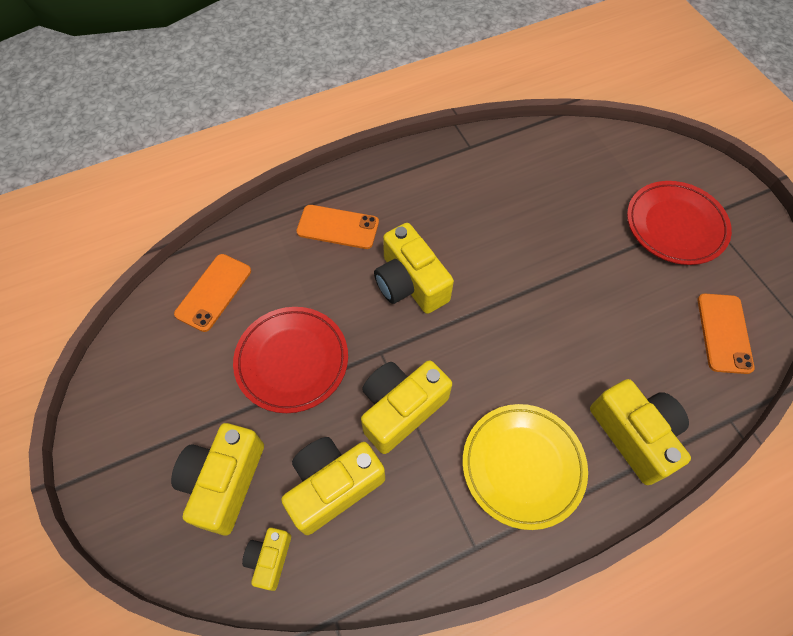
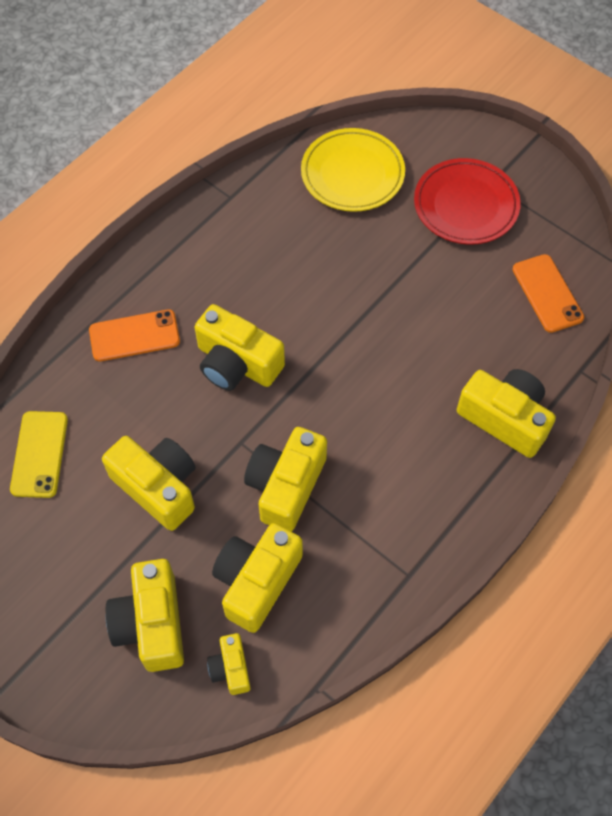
camera: 25 degrees left, 0 degrees up
orange phone [174,254,251,332] -> yellow phone [10,411,68,498]
red plate [233,307,348,413] -> yellow camera [102,436,195,531]
yellow plate [463,404,588,530] -> yellow plate moved to [301,128,405,212]

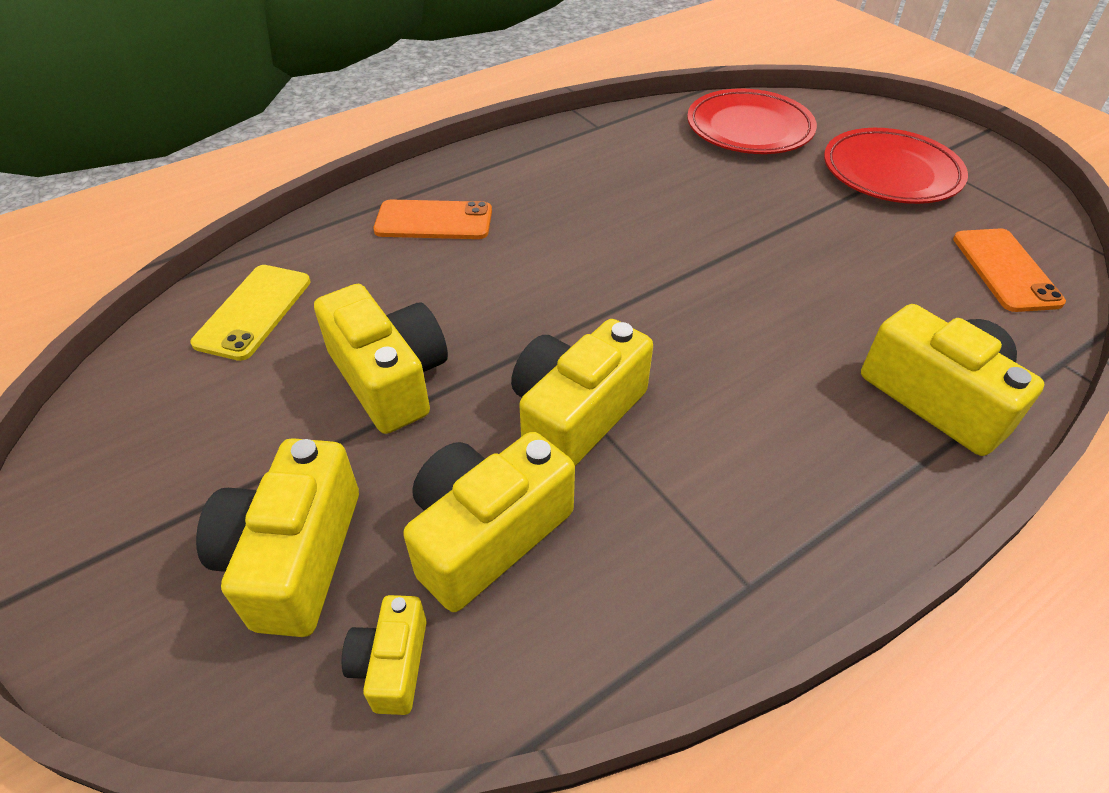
camera: 15 degrees right, 15 degrees down
yellow camera [195,304,285,391] -> none
yellow plate [301,128,405,212] -> red plate [687,89,817,154]

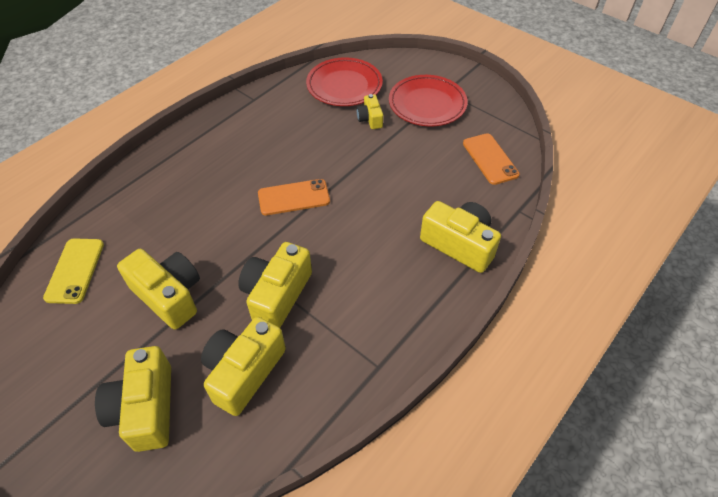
camera: 15 degrees left, 5 degrees up
yellow camera [342,595,426,715] -> yellow camera moved to [356,94,383,129]
orange phone [374,200,492,239] -> orange phone moved to [258,179,330,215]

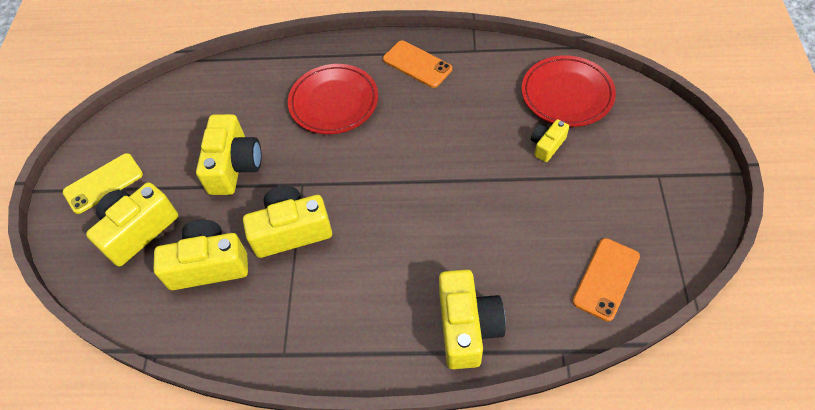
camera: 55 degrees right, 5 degrees up
yellow phone [43,238,104,304] -> yellow phone moved to [63,153,143,214]
orange phone [258,179,330,215] -> orange phone moved to [383,41,452,88]
red plate [389,75,468,127] -> red plate moved to [288,64,378,134]

